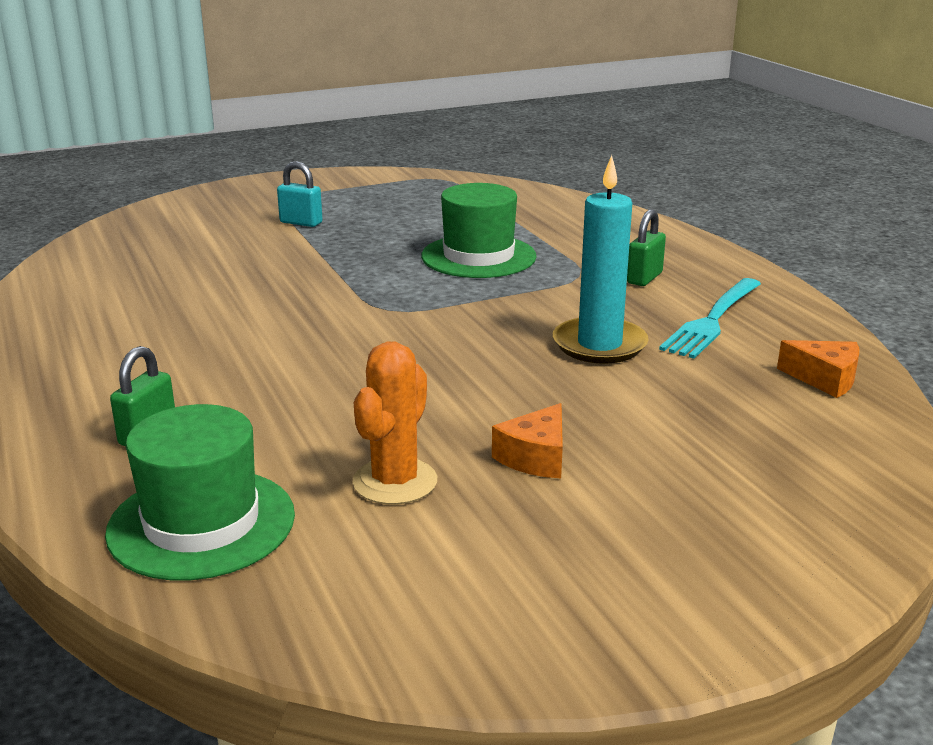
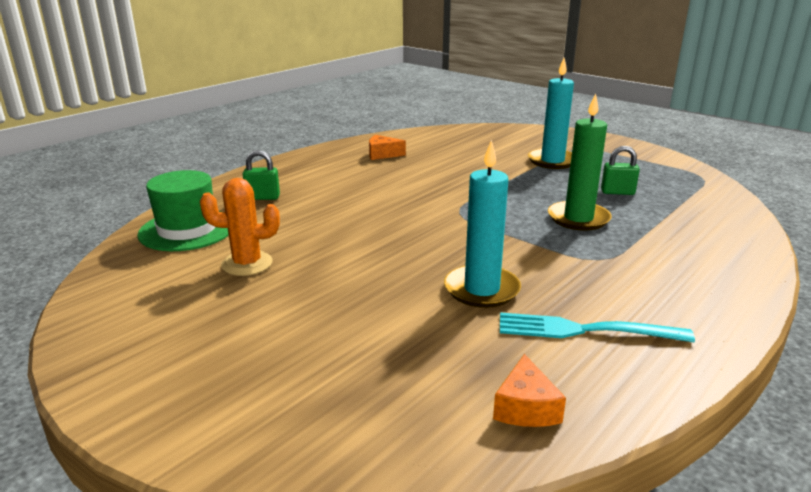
camera: 65 degrees right, 0 degrees up
turquoise padlock [277,161,323,227] -> turquoise candle [528,58,574,169]
green hat [421,183,536,278] -> green candle [548,93,612,231]
orange cheese [492,403,563,478] -> orange cheese moved to [369,135,406,160]
green padlock [627,209,666,286] -> green padlock moved to [601,146,640,195]

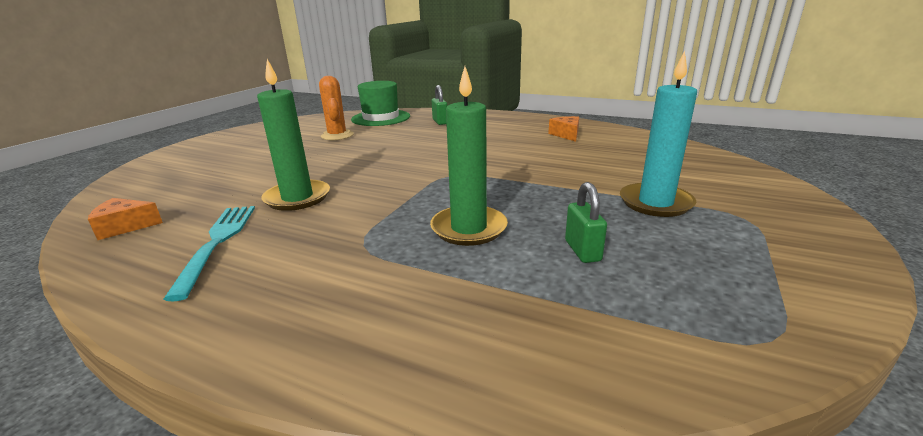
camera: 75 degrees right, 0 degrees up
turquoise candle [444,140,521,308] -> green candle [257,59,330,211]

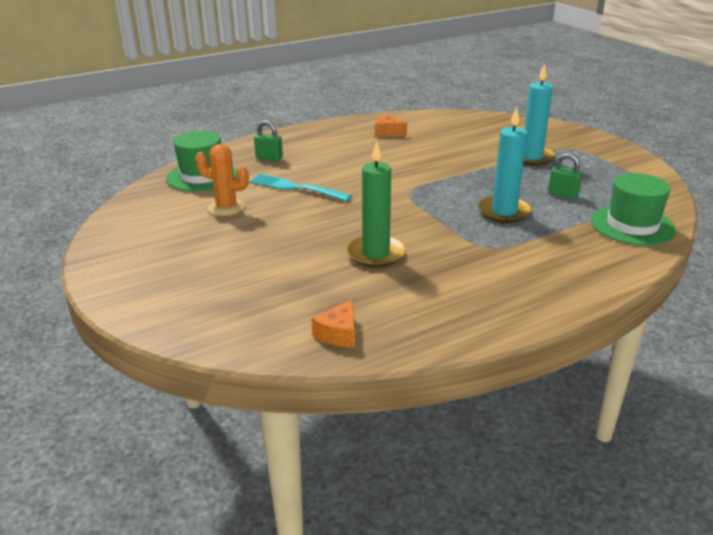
camera: 55 degrees left, 5 degrees up
turquoise fork [163,206,255,301] -> turquoise fork moved to [250,174,352,201]
green candle [430,67,508,246] -> turquoise candle [478,107,532,223]
none -> green hat [591,173,676,246]

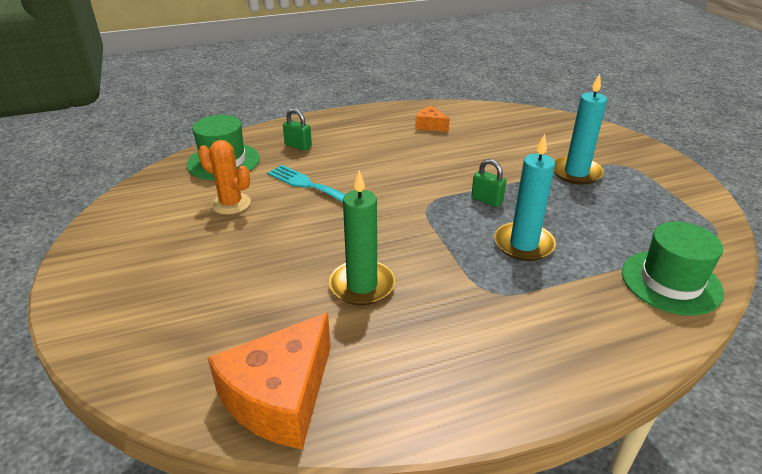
camera: 10 degrees right, 5 degrees up
orange cheese [311,299,355,348] -> orange cheese [207,312,331,450], size x2.11
green padlock [548,153,583,199] -> green padlock moved to [471,159,507,207]

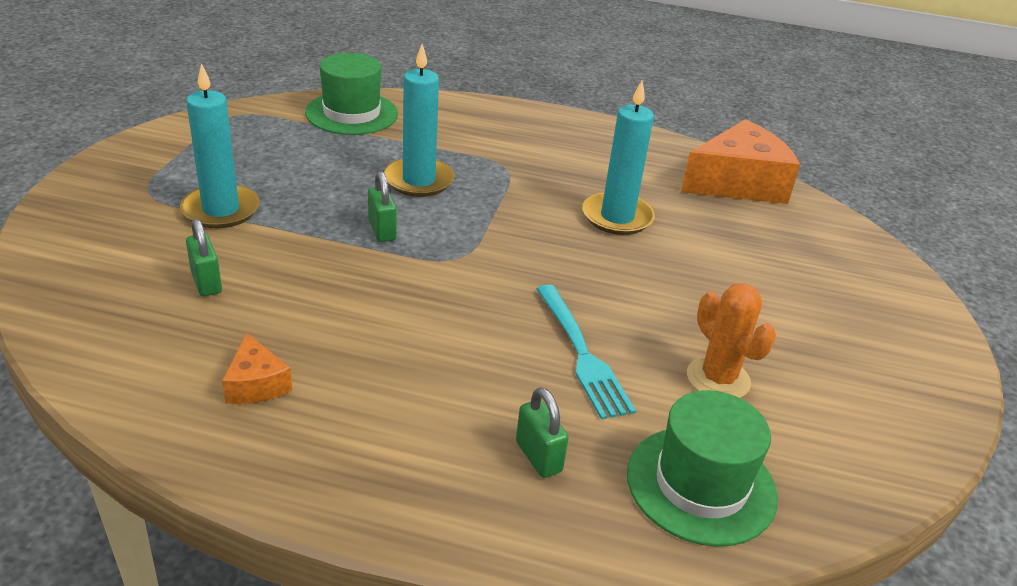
camera: 150 degrees left, 0 degrees up
green candle [329,170,395,305] -> turquoise candle [582,80,655,235]
none -> green padlock [186,219,222,296]

